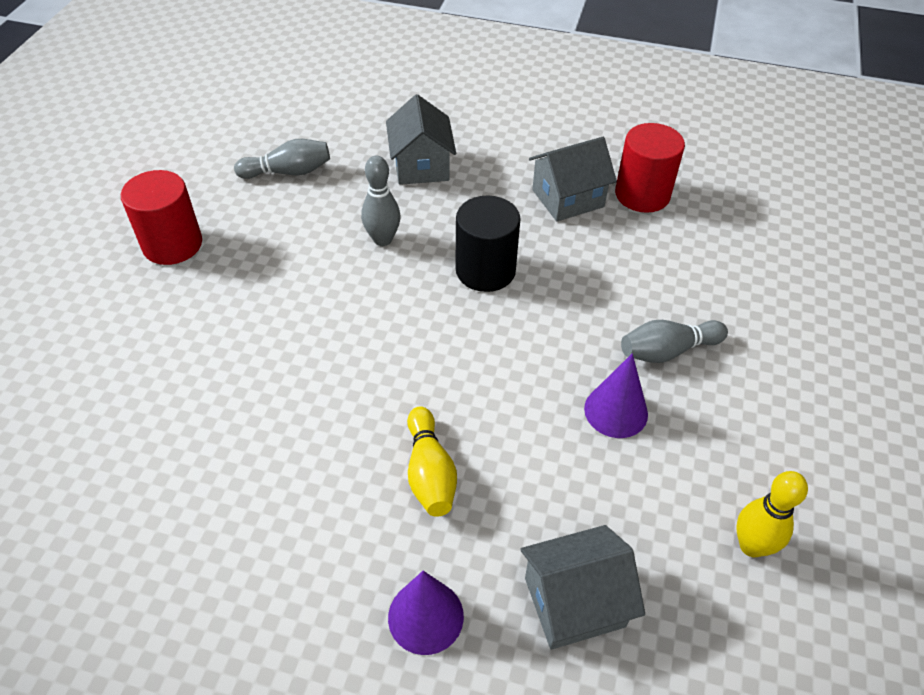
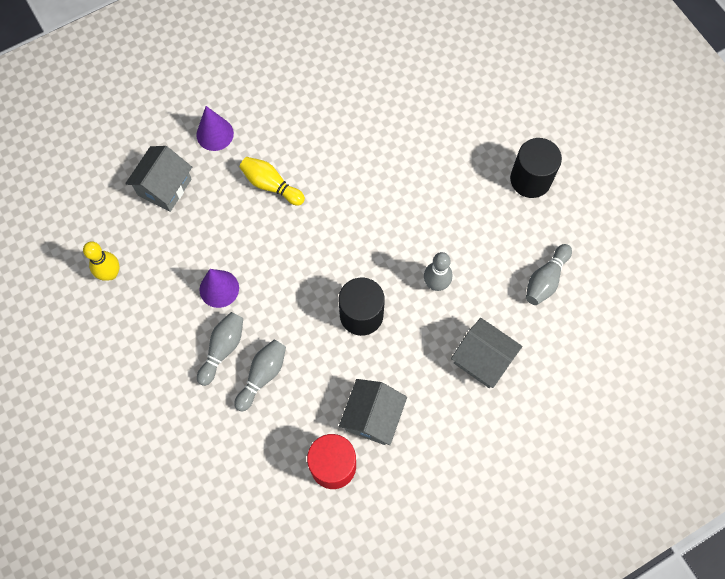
camera: 135 degrees right, 20 degrees up
red cylinder [121,170,202,265] -> black cylinder [510,138,562,198]
none -> grey bowling pin [234,339,286,412]

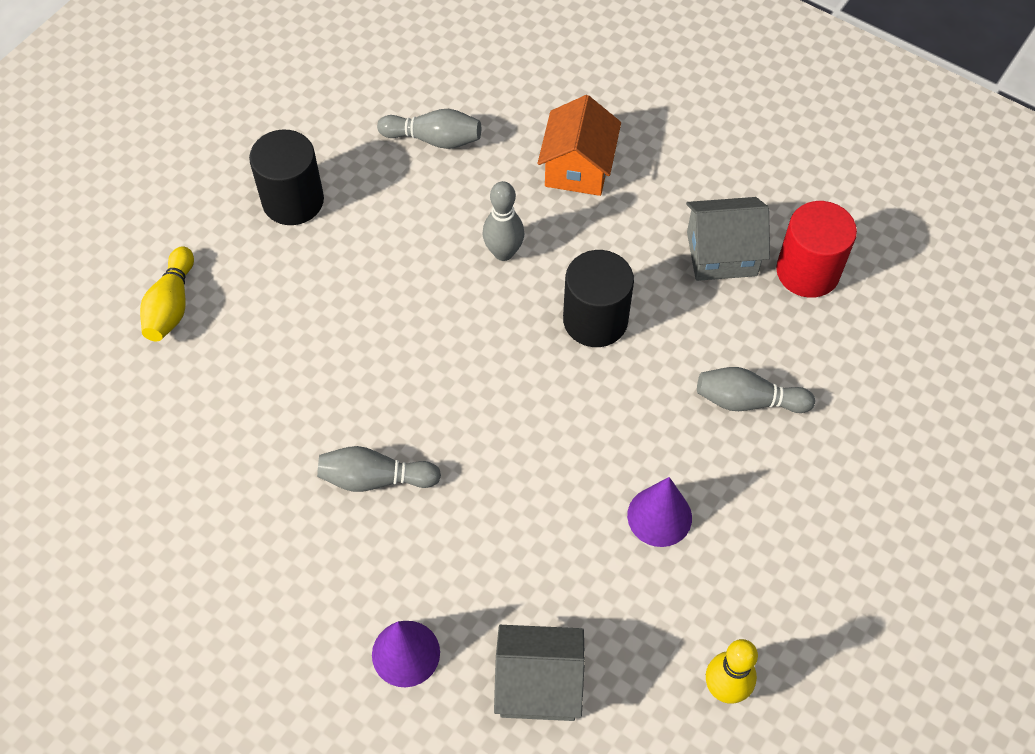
camera: 115 degrees left, 10 degrees down
grey bowling pin [197,312,243,386] -> grey bowling pin moved to [317,446,441,492]
yellow bowling pin [239,157,305,206] -> yellow bowling pin moved to [140,246,194,341]
grey house [451,318,522,388] -> orange house [538,95,621,196]

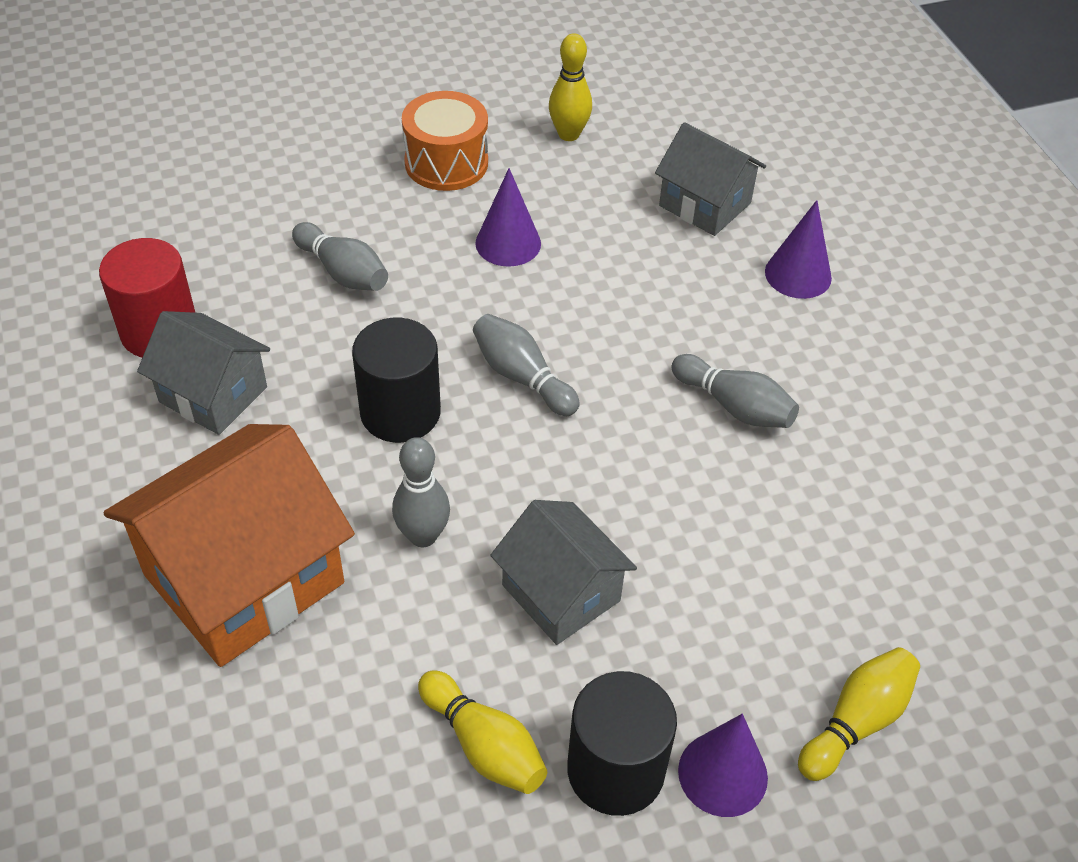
camera: 145 degrees left, 10 degrees down
grey bowling pin [377,109,481,149] -> grey bowling pin moved to [473,314,580,416]
orange house [538,95,621,196] -> orange house [103,424,355,667], size x1.69
none -> orange drum [402,91,488,191]
none -> yellow bowling pin [418,670,547,794]
none -> grey house [490,500,637,645]
none -> purple cone [678,714,768,817]

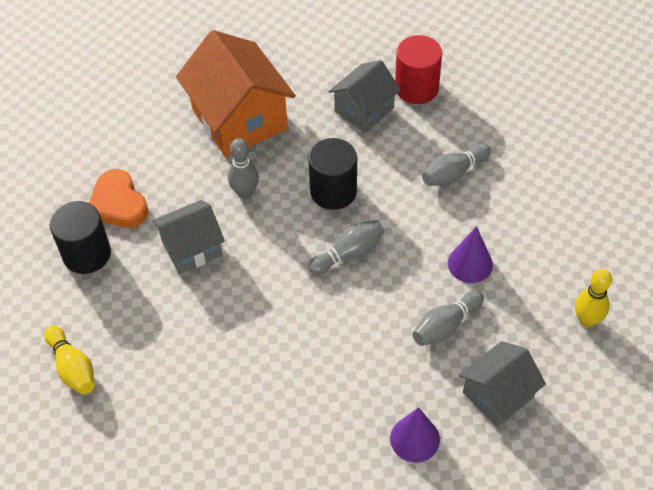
camera: 105 degrees right, 5 degrees up
orange drum [402,91,488,191] -> none
yellow bowling pin [418,670,547,794] -> orange heart [89,169,148,228]
grey bowling pin [672,354,799,428] -> grey bowling pin moved to [413,290,484,346]
purple cone [678,714,768,817] -> none

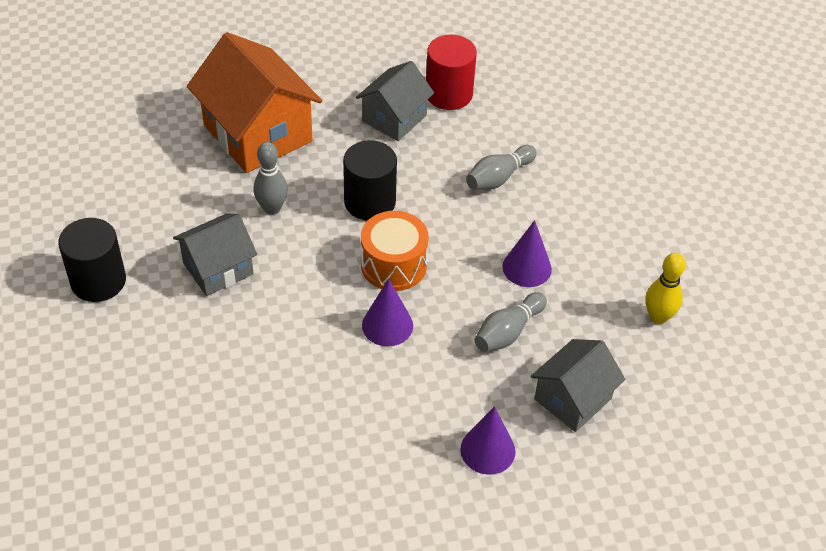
camera: 10 degrees left, 5 degrees down
yellow bowling pin [44,325,95,394] -> none
orange heart [89,169,148,228] -> none
grey bowling pin [308,220,385,275] -> orange drum [361,211,429,291]
none -> purple cone [362,279,413,346]

